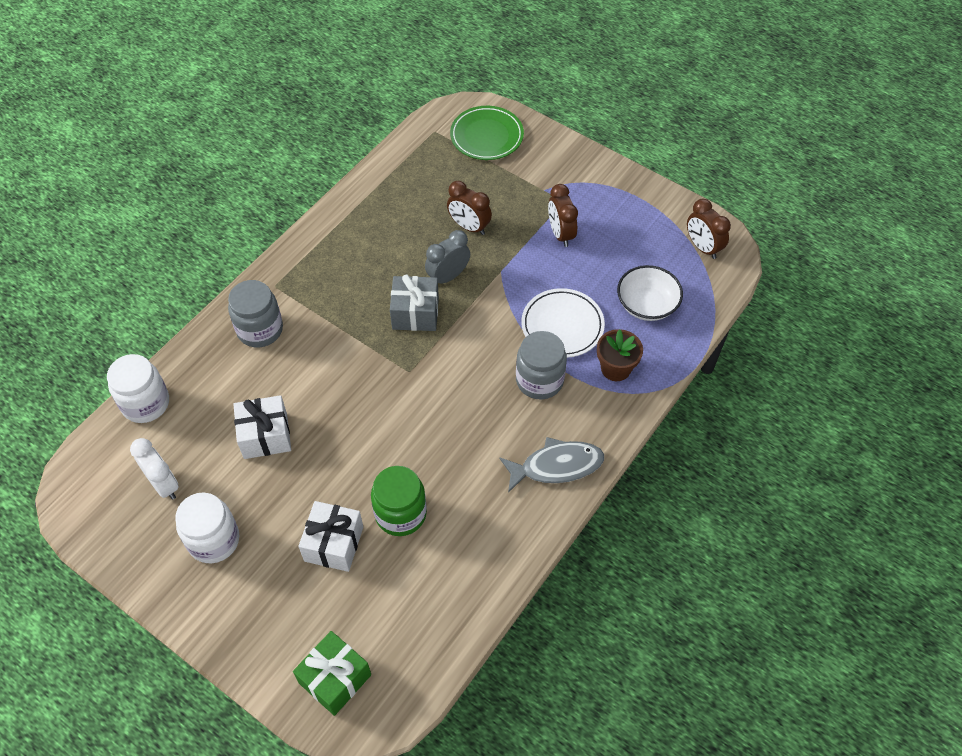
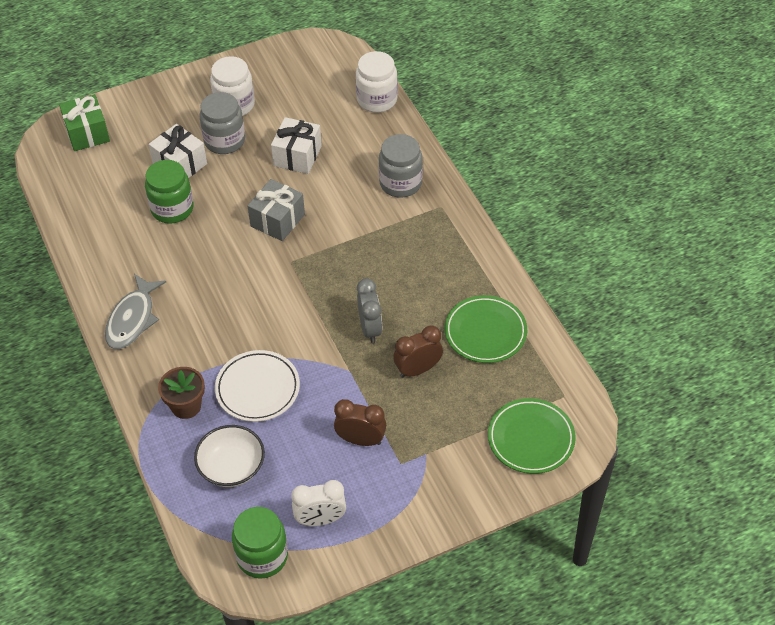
camera: 120 degrees right, 5 degrees down
white clock [130,438,179,500] -> white clock moved to [291,480,346,526]
grey gift [390,274,439,331] -> grey gift moved to [247,179,305,241]
grey jar [516,331,567,399] -> grey jar moved to [199,92,245,154]
brown clock [687,199,731,259] -> green jar [232,507,288,579]
none -> green plate [445,295,527,363]

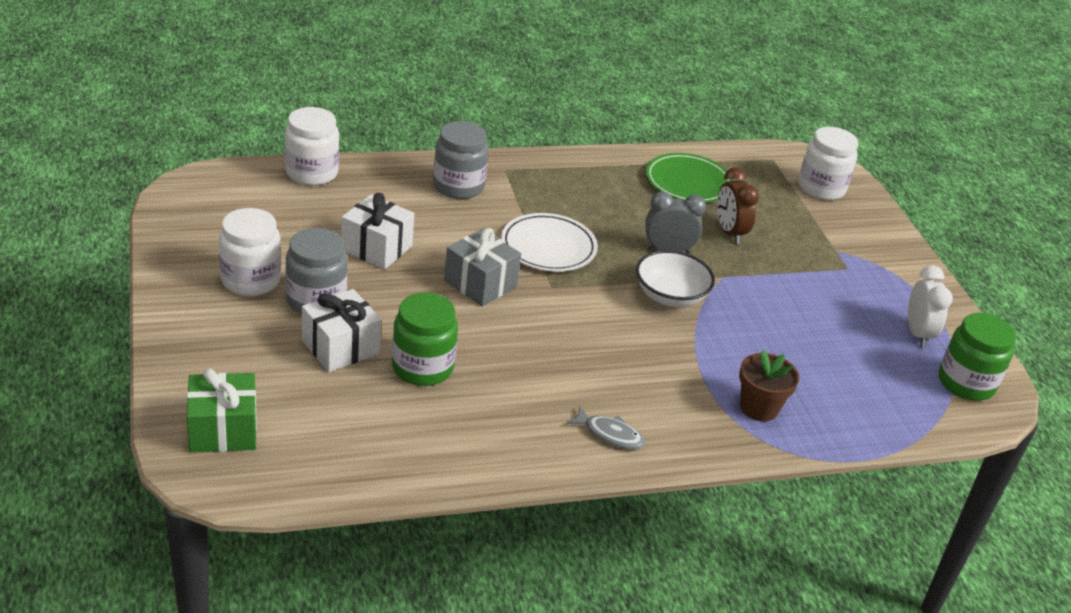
camera: 85 degrees left, 15 degrees down
grey fish [105,274,166,349] -> grey fish [566,406,645,449], size x0.60
white bowl [194,425,265,487] -> white bowl moved to [636,250,715,307]
white plate [215,350,300,422] -> white plate moved to [501,213,598,272]
brown clock [334,399,386,446] -> none
green plate [488,398,576,474] -> white jar [798,127,858,200]

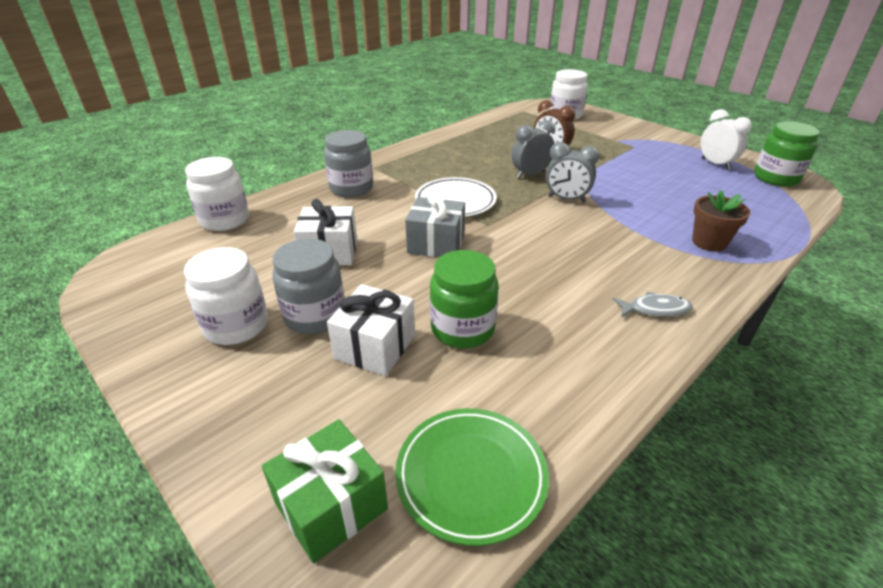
camera: 25 degrees left, 0 degrees up
white bowl [636,250,715,307] -> grey clock [546,142,599,202]
green plate [646,153,733,203] -> green plate moved to [395,408,549,546]

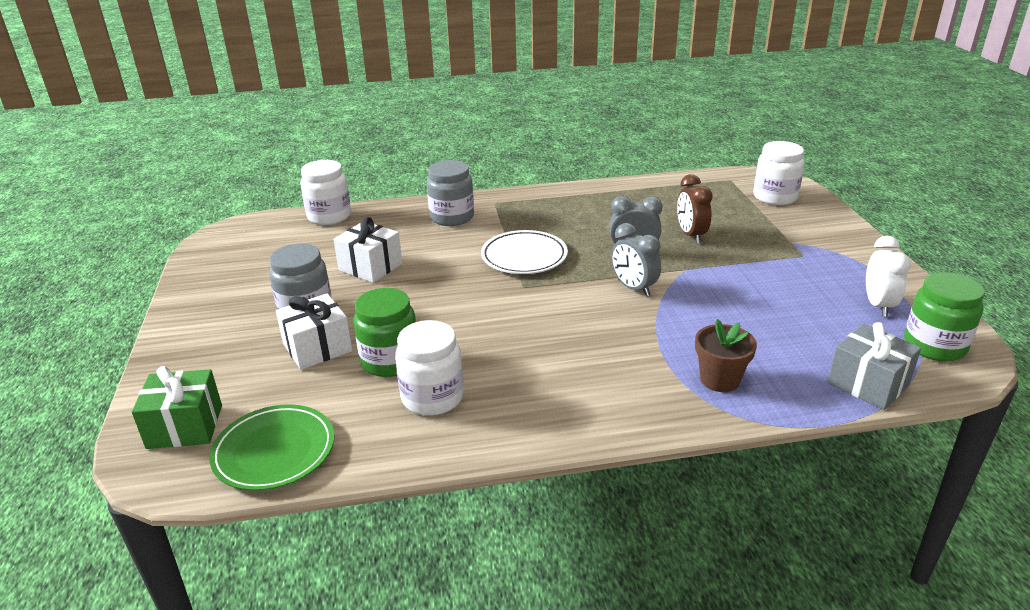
camera: 35 degrees right, 5 degrees down
white jar [184,247,268,345] -> white jar moved to [395,320,464,416]
grey gift [405,191,465,257] -> grey gift moved to [827,322,921,410]
grey fish [613,291,693,317] -> none

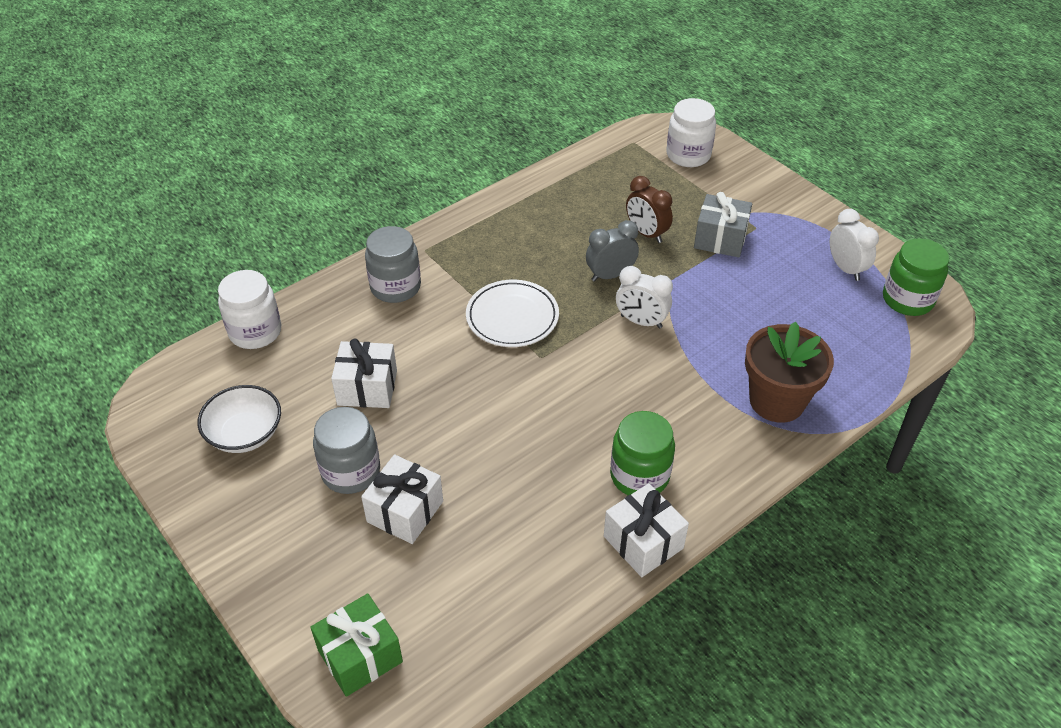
camera: 30 degrees left, 15 degrees up
green plate [209,404,334,491] -> none
green jar [353,288,416,377] -> green jar moved to [610,411,675,495]
white jar [395,320,464,416] -> none
grey clock [611,223,661,297] -> white clock [616,266,673,328]
brown flower pot [695,319,757,392] -> brown flower pot [745,321,834,423], size x1.57
grey gift [827,322,921,410] -> grey gift moved to [694,192,752,257]
none -> white bowl [197,385,281,453]
none -> white gift [604,483,689,577]

